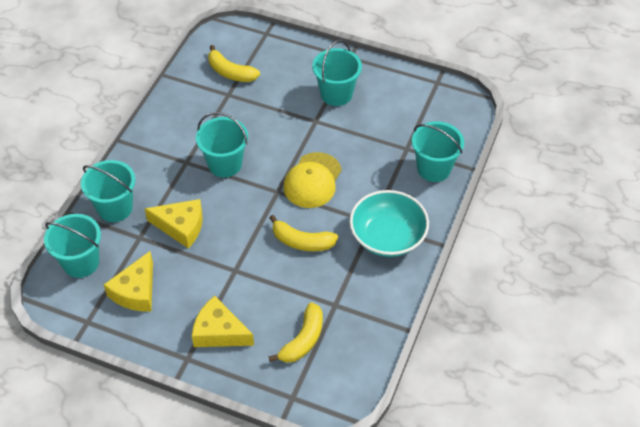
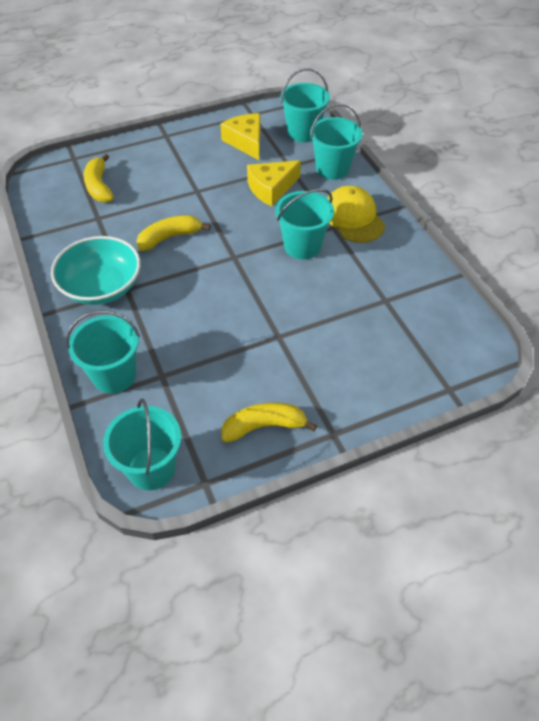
camera: 135 degrees right, 0 degrees up
yellow cheese [192,296,254,347] -> none
yellow banana [208,45,260,82] -> yellow banana moved to [221,403,317,443]
yellow cap [284,152,342,208] -> yellow cap moved to [327,186,385,243]
turquoise bucket [312,40,362,106] -> turquoise bucket moved to [103,399,181,490]

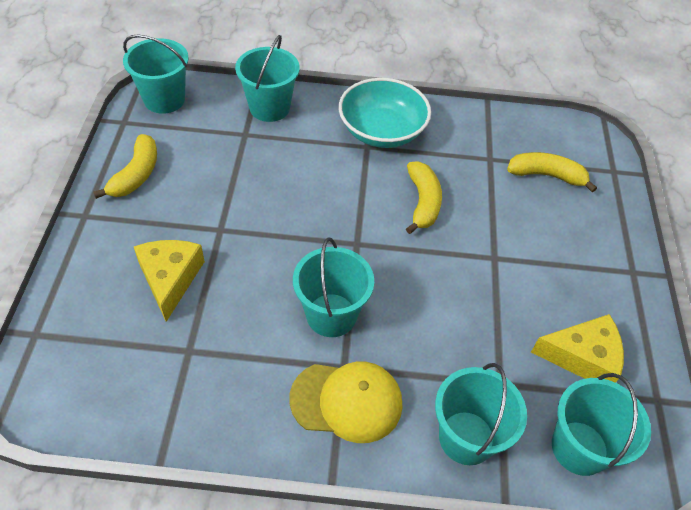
camera: 115 degrees right, 0 degrees up
yellow cheese [247,160,301,206] -> yellow cheese moved to [134,240,205,322]

